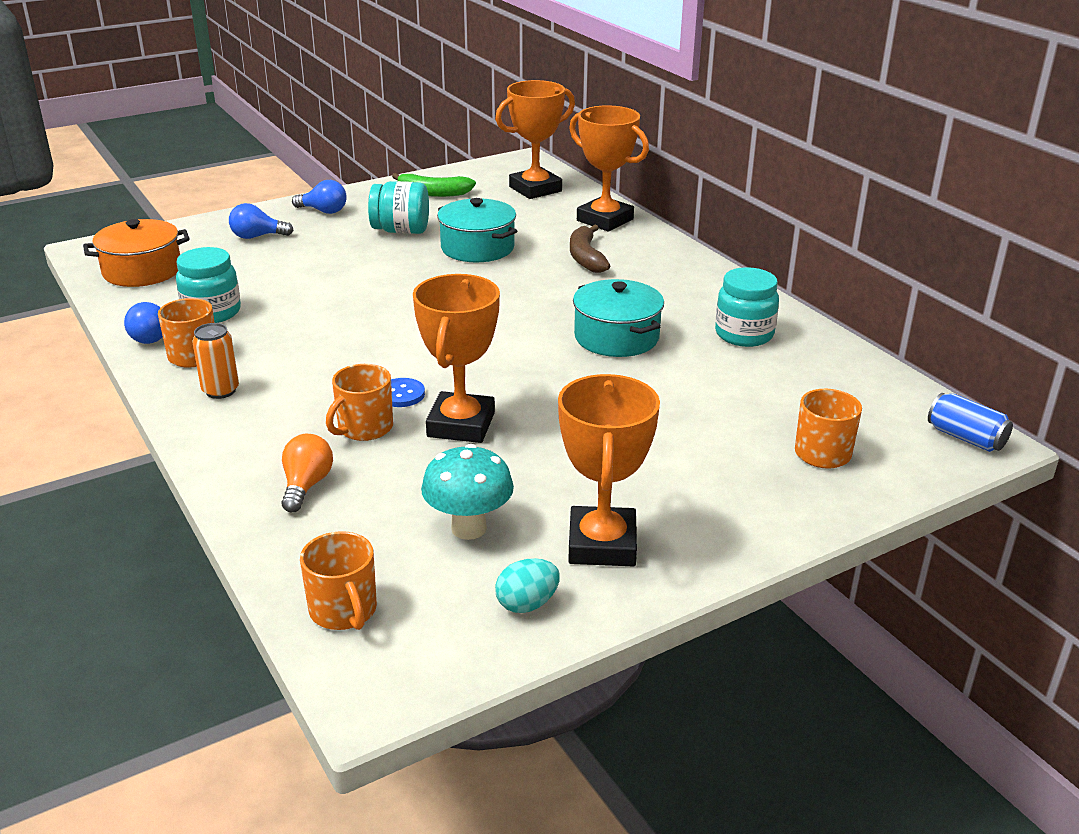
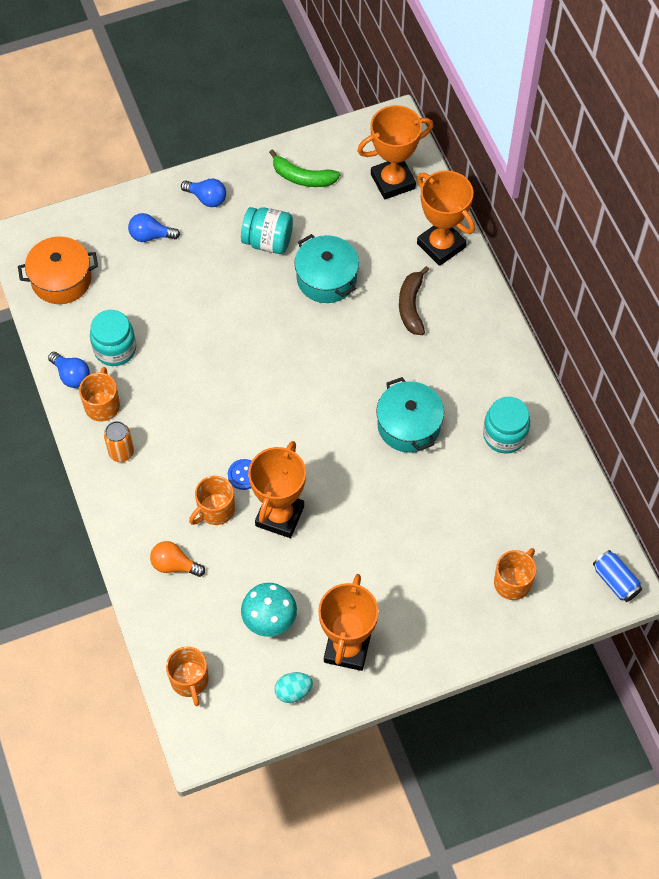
camera: 10 degrees right, 30 degrees up
blue light bulb [124,302,163,344] -> blue light bulb turned 45 degrees counterclockwise [48,352,90,388]
orange light bulb [282,434,333,512] -> orange light bulb turned 90 degrees counterclockwise [150,541,205,577]

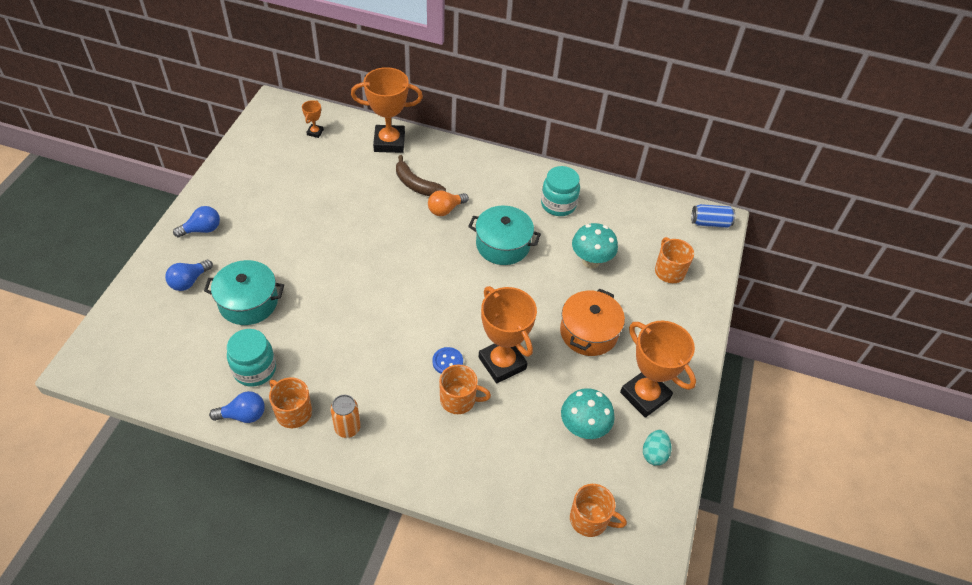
camera: 55 degrees left, 10 degrees down
orange pot [18,236,98,304] -> orange pot moved to [560,288,625,356]
orange light bulb [150,541,205,577] -> orange light bulb moved to [428,190,469,216]
orange mug [189,476,235,525] -> orange mug turned 75 degrees counterclockwise [439,365,491,414]
turquoise jar [241,207,293,254] -> none
green banana [269,149,340,187] -> none
turquoise pot [294,234,359,303] -> turquoise pot moved to [204,260,284,325]
orange trophy [357,105,433,199] -> orange trophy [302,100,324,138], size x0.44
none -> turquoise mushroom [572,223,618,269]

